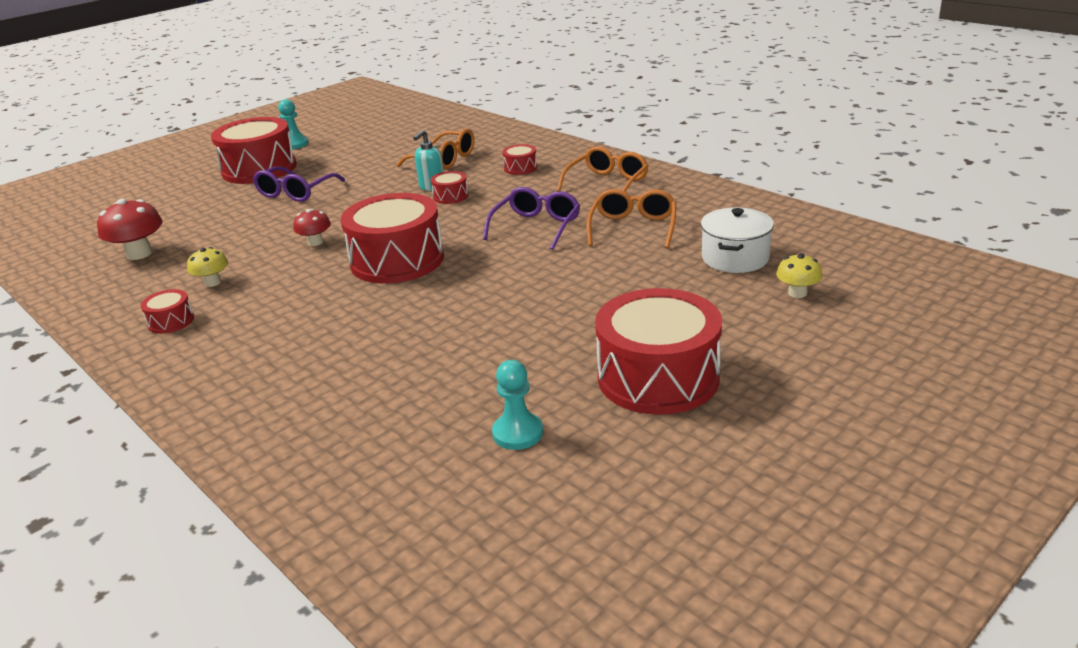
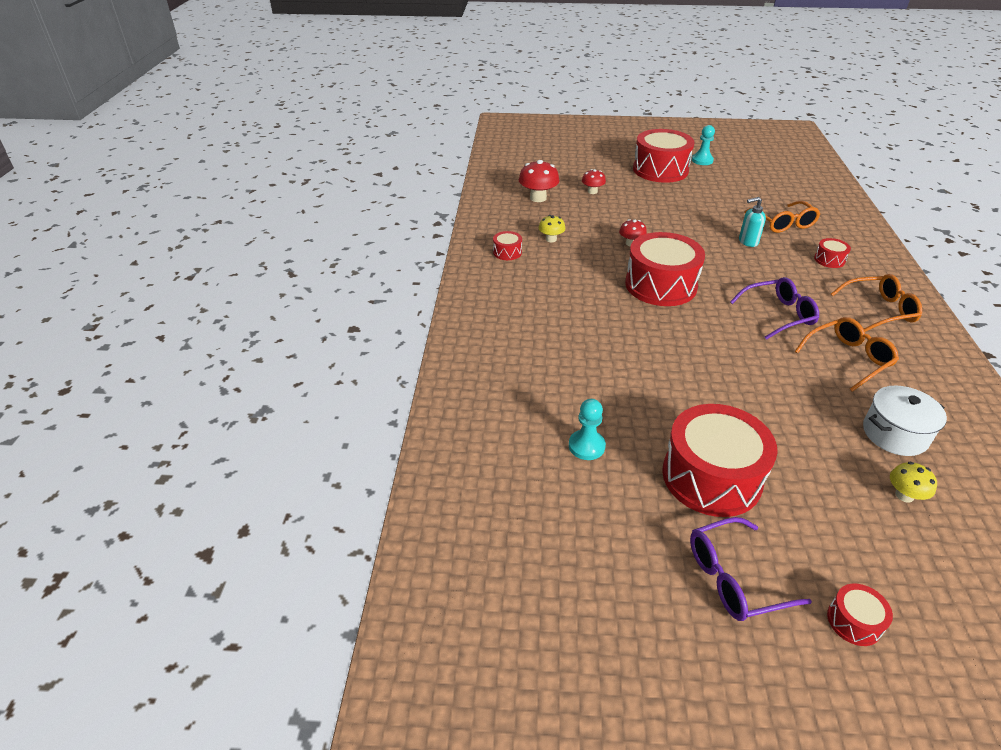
camera: 45 degrees right, 10 degrees up
purple glasses [253,166,345,202] -> purple glasses moved to [690,517,812,621]
red drum [431,171,469,204] -> red drum moved to [827,584,893,646]
none -> red mushroom [582,169,606,194]

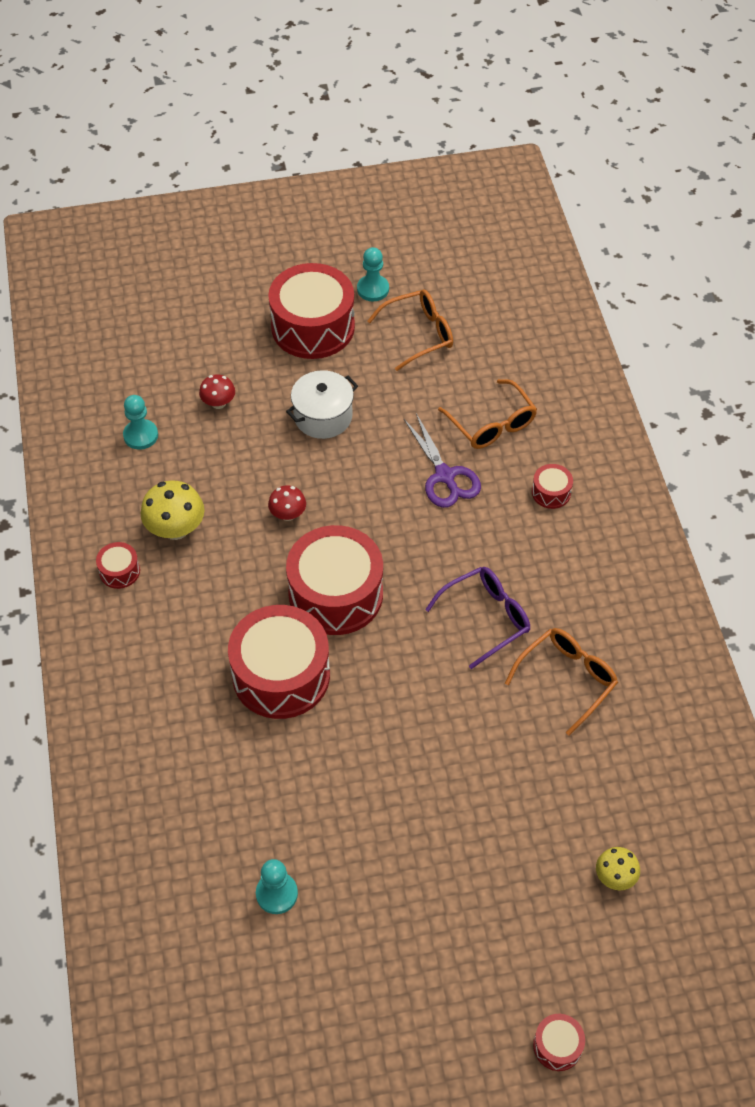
camera: 15 degrees left, 15 degrees up
red mushroom [519,160,560,202] -> turquoise pawn [123,395,158,450]
yellow mushroom [539,215,565,242] -> yellow mushroom [141,480,205,540], size x1.65
red drum [662,404,778,517] -> red drum moved to [228,605,330,719]
purple glasses [690,517,812,621] -> none
turquoise soap dispenser [739,197,766,247] -> purple scissors [404,413,481,508]
orange glasses [831,274,922,332] -> orange glasses moved to [368,289,453,371]
white pot [863,385,947,456] -> white pot moved to [286,370,358,439]

